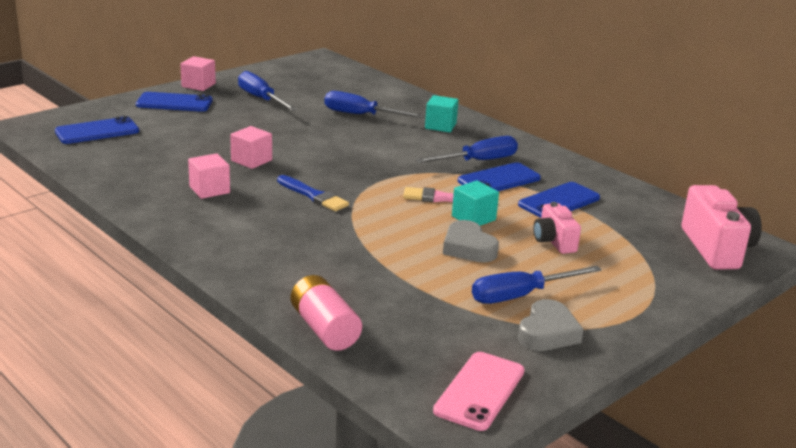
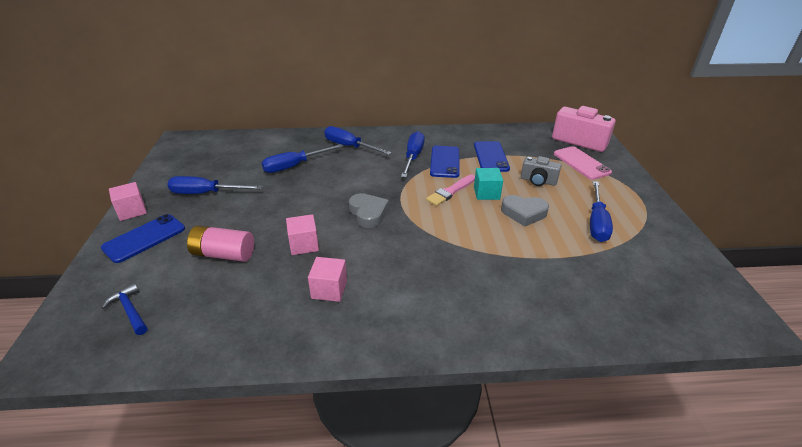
camera: 50 degrees left, 10 degrees up
blue phone [55,116,139,144] -> blue hammer [102,283,147,335]
blue brush [277,175,349,211] -> none
pink battery [291,275,362,351] -> pink battery moved to [187,226,254,262]
turquoise cube [425,95,458,132] -> blue screwdriver [324,126,392,155]
pink phone [433,352,525,431] -> pink phone moved to [554,146,612,180]
grey heart [518,299,584,351] -> grey heart moved to [349,193,389,228]
pink camera [533,202,581,254] -> grey camera [521,156,561,186]

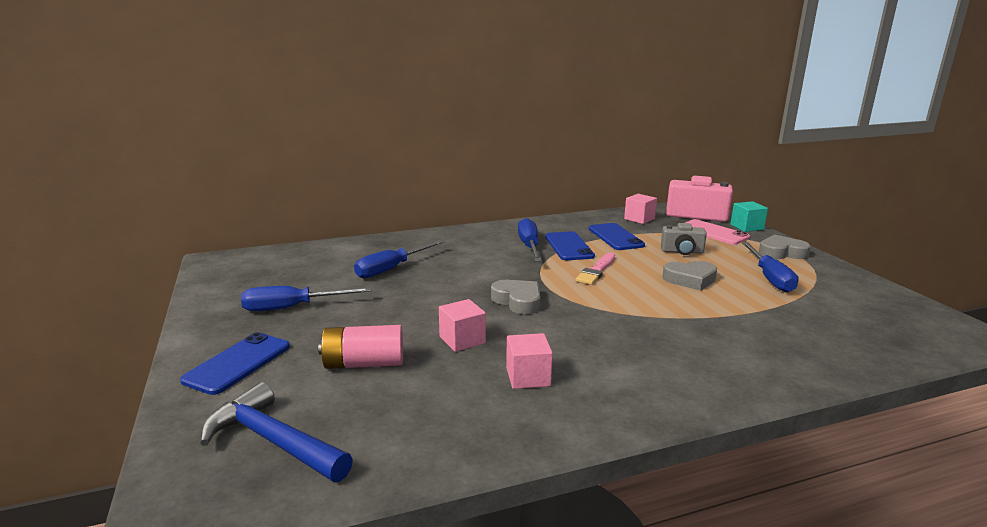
camera: 15 degrees left, 15 degrees down
blue hammer [102,283,147,335] -> blue hammer [200,382,353,482], size x1.74
pink cube [109,182,147,221] -> pink cube moved to [624,194,657,224]
blue screwdriver [324,126,392,155] -> none
turquoise cube [474,168,503,200] -> turquoise cube moved to [730,201,768,232]
none -> grey heart [759,235,811,259]

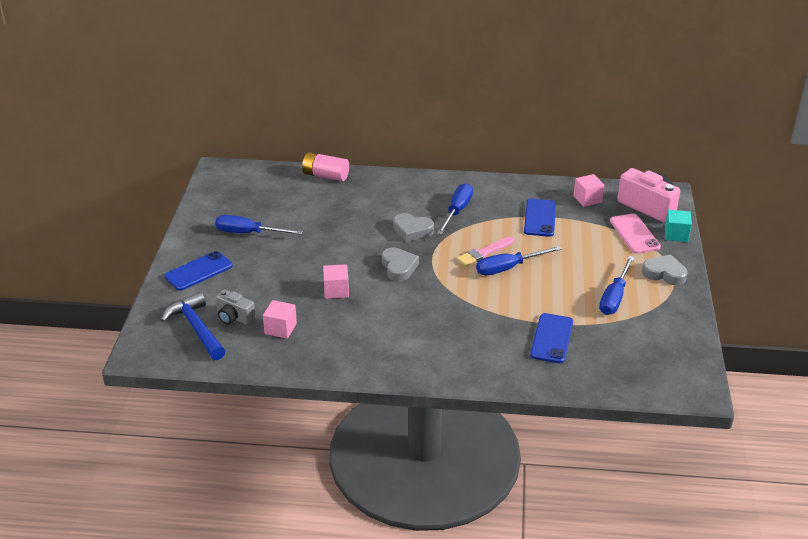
camera: 25 degrees right, 15 degrees up
pink battery [318,325,403,369] -> pink battery moved to [302,152,349,181]
blue screwdriver [354,240,444,278] -> blue screwdriver moved to [476,246,562,275]
pink cube [506,333,553,389] -> pink cube moved to [263,300,297,339]
blue phone [545,231,595,260] -> blue phone moved to [530,313,573,363]
grey camera [661,223,707,255] -> grey camera moved to [216,290,256,325]
grey heart [662,261,717,291] -> grey heart moved to [393,213,434,242]

